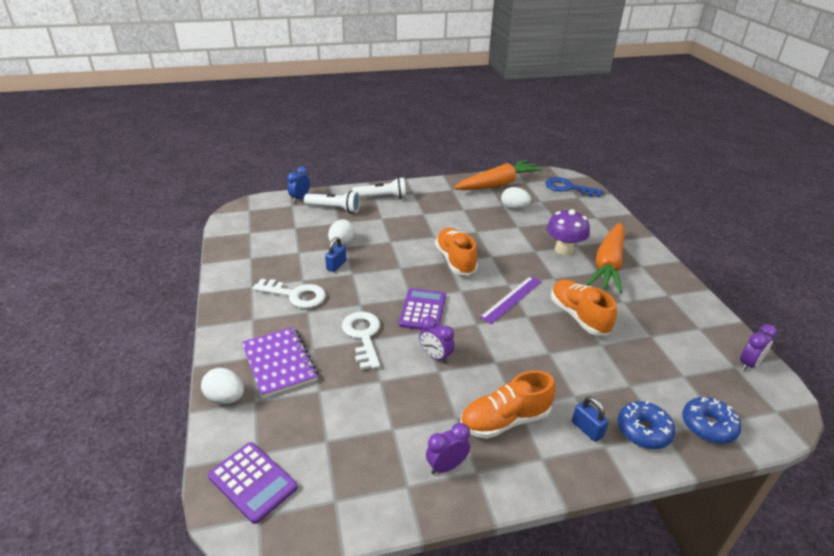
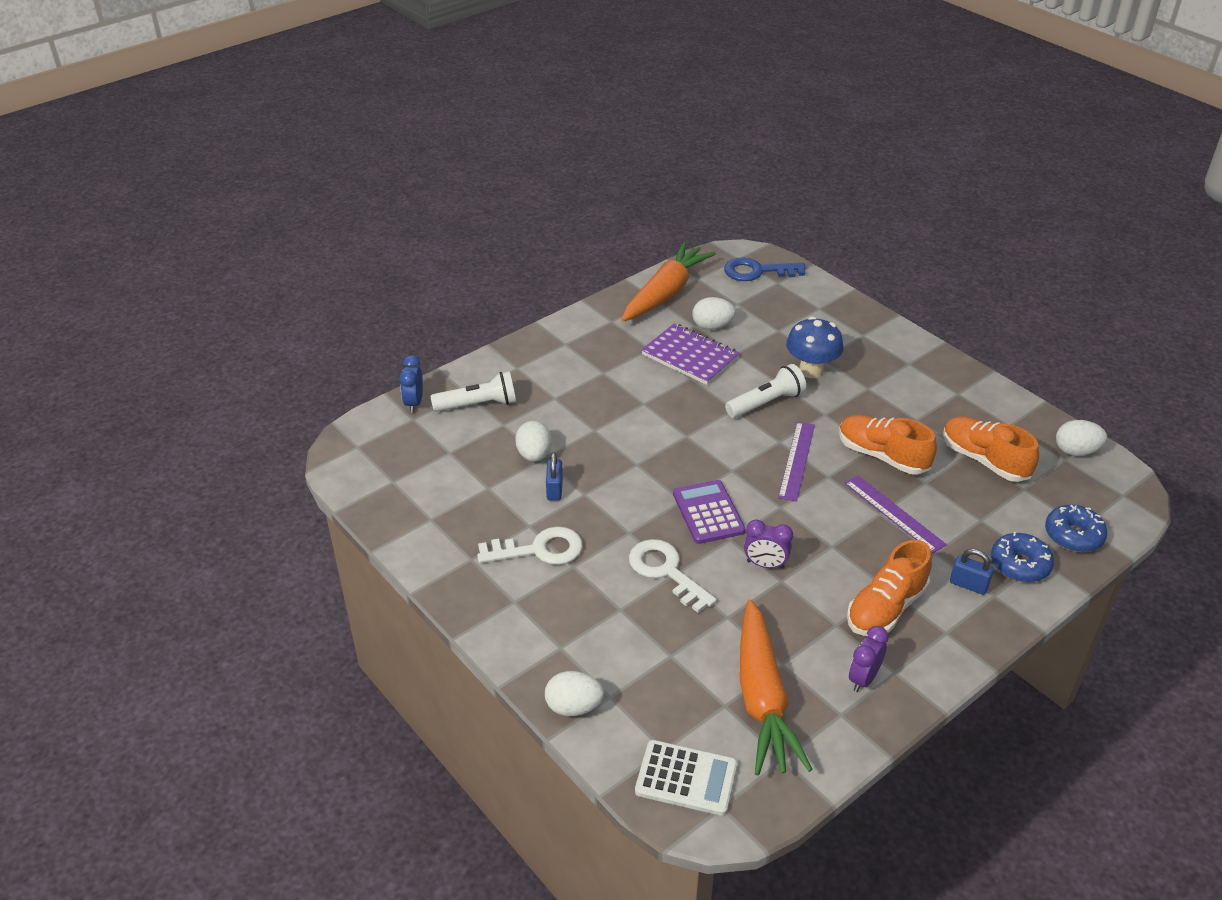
camera: 25 degrees left, 5 degrees up
purple calculator [208,442,298,524] -> white calculator [635,740,737,816]
purple notebook [242,327,318,398] -> purple notebook moved to [641,323,740,385]
white flashlight [352,177,406,199] -> white flashlight moved to [725,364,806,418]
orange shoe [435,228,478,276] -> orange shoe moved to [943,416,1039,482]
purple mushroom [547,209,590,255] -> blue mushroom [786,316,843,378]
orange carrot [587,223,625,293] -> orange carrot moved to [740,599,813,775]
purple clock [740,324,777,371] -> white egg [1056,420,1107,456]
none -> purple ruler [844,475,947,553]

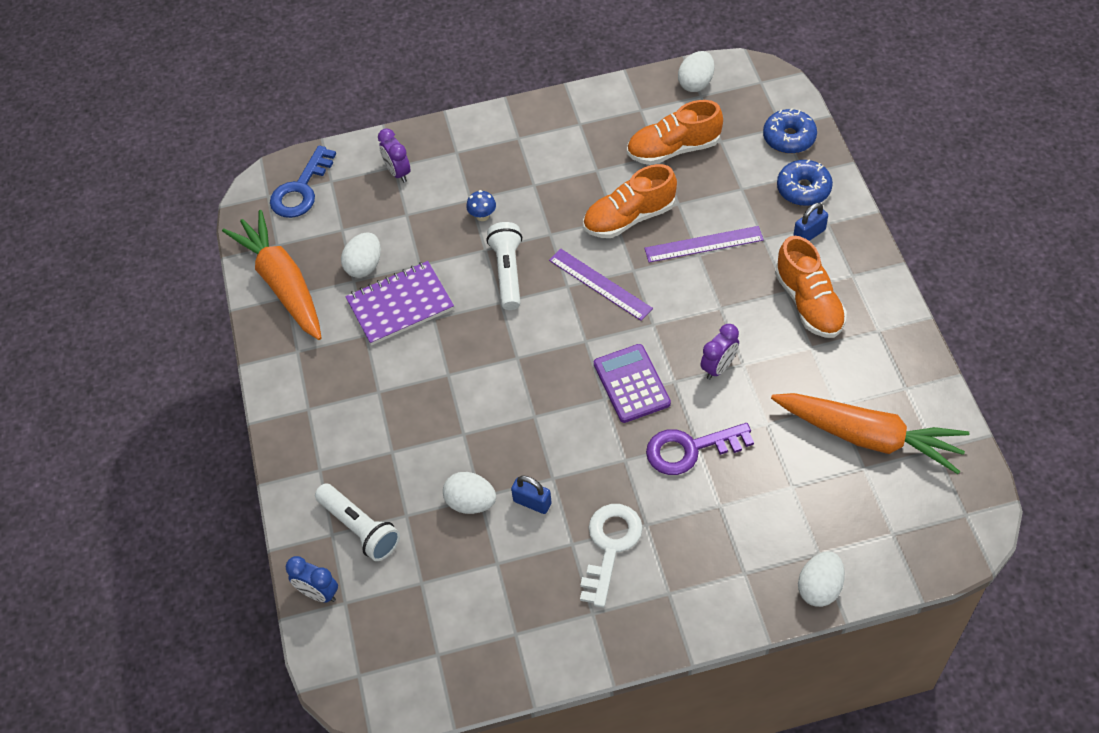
camera: 60 degrees left, 15 degrees up
white flashlight [431,371,516,412] -> white flashlight turned 120 degrees clockwise [315,483,400,561]
white key [629,539,717,613] -> purple key [646,423,754,475]
white calculator [635,740,737,816] -> none
purple calculator [673,480,745,544] -> purple calculator turned 60 degrees clockwise [594,344,671,423]
blue mushroom [786,316,843,378] -> blue mushroom [466,190,496,221], size x0.49
purple clock [849,626,889,692] -> purple clock moved to [378,129,410,183]

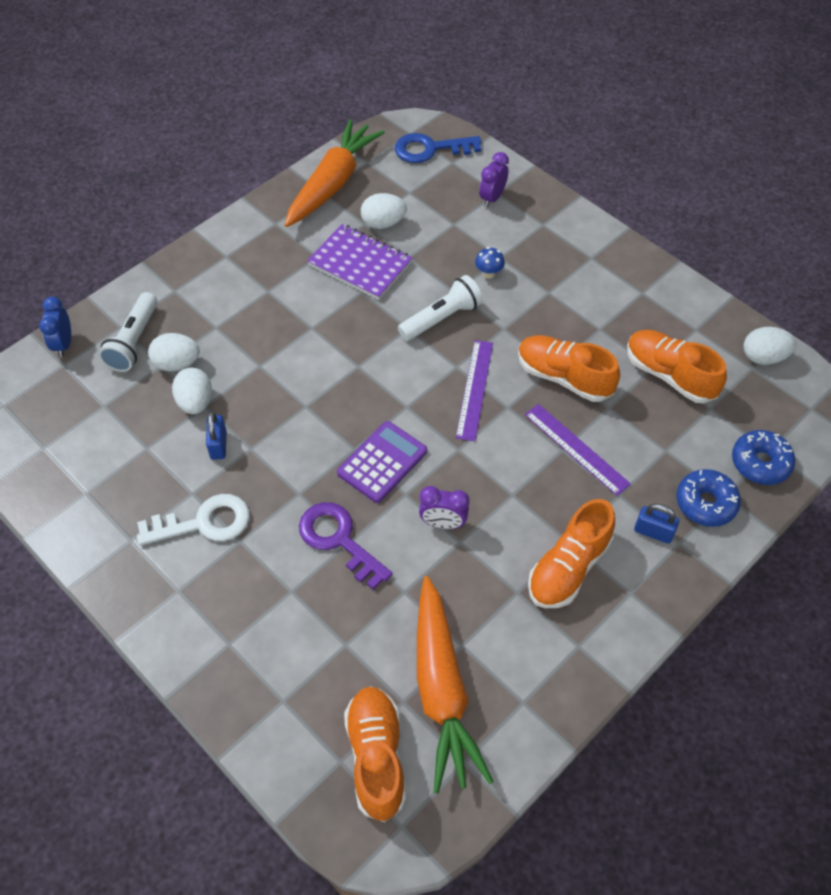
camera: 55 degrees right, 0 degrees up
white egg [798,552,845,607] -> white egg moved to [148,333,200,371]
none -> orange shoe [344,686,406,822]

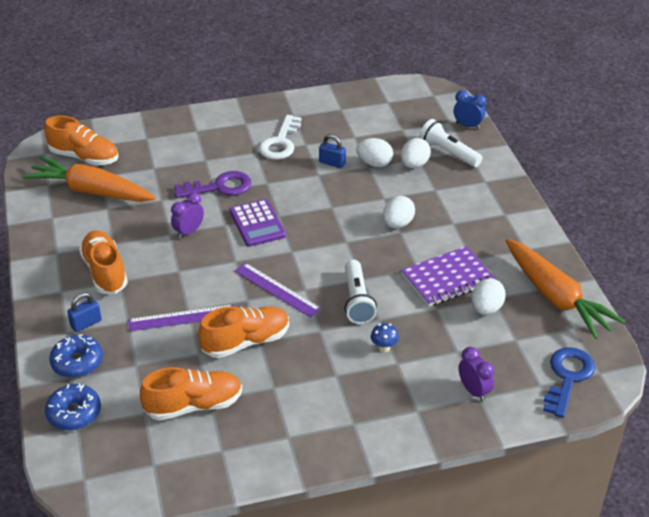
camera: 120 degrees right, 15 degrees down
white egg [743,327,797,365] -> white egg moved to [383,196,415,228]

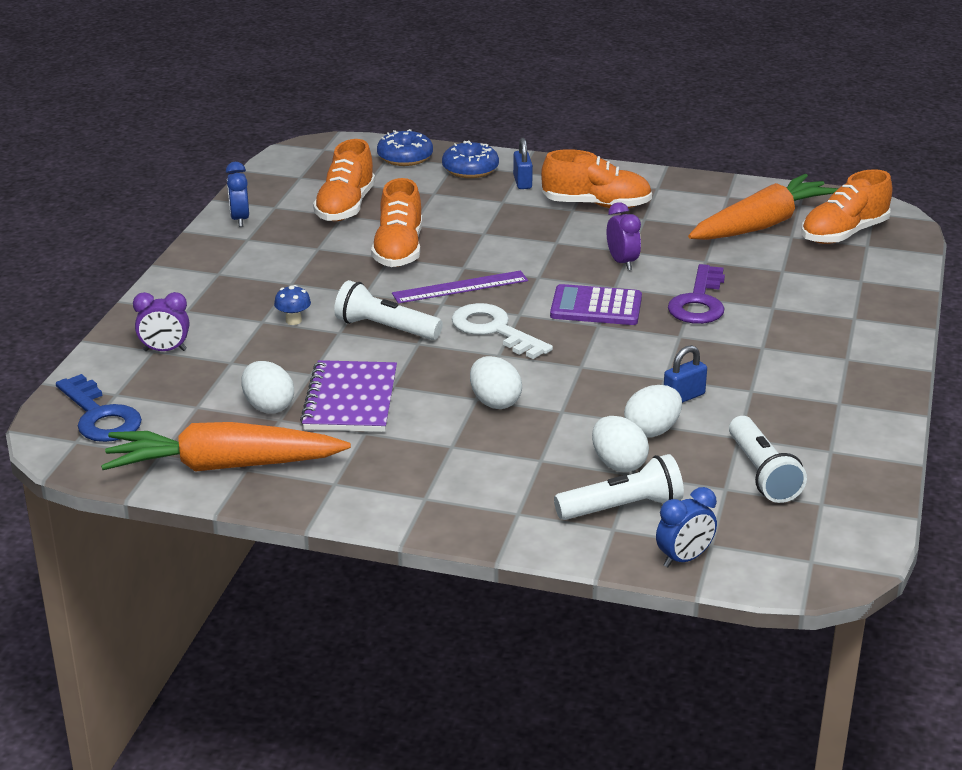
camera: 120 degrees right, 10 degrees down
purple ruler [128,305,234,331] -> none
white key [259,115,301,160] -> white key moved to [452,303,553,359]
none -> blue clock [226,162,249,227]
none -> white flashlight [729,416,807,503]

